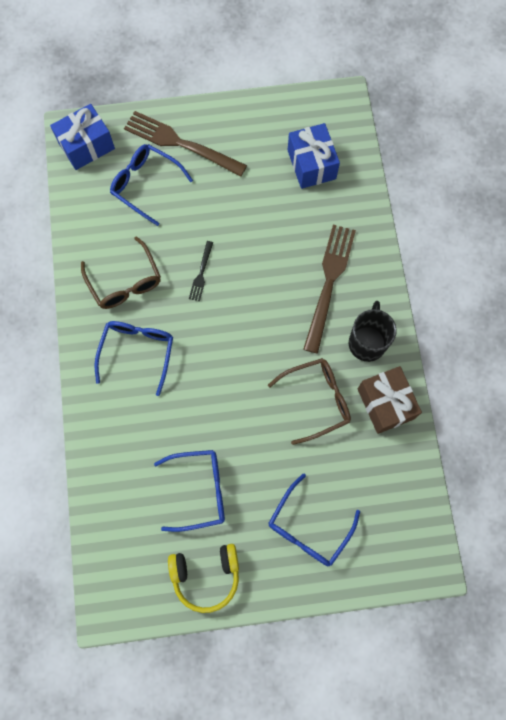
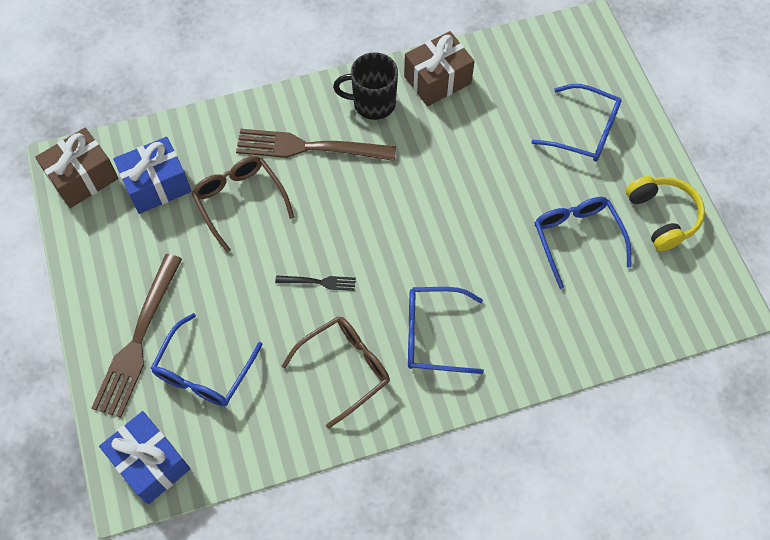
camera: 100 degrees left, 10 degrees down
brown glasses [268,358,351,445] -> brown glasses moved to [191,156,294,253]
none -> brown gift [35,128,119,208]

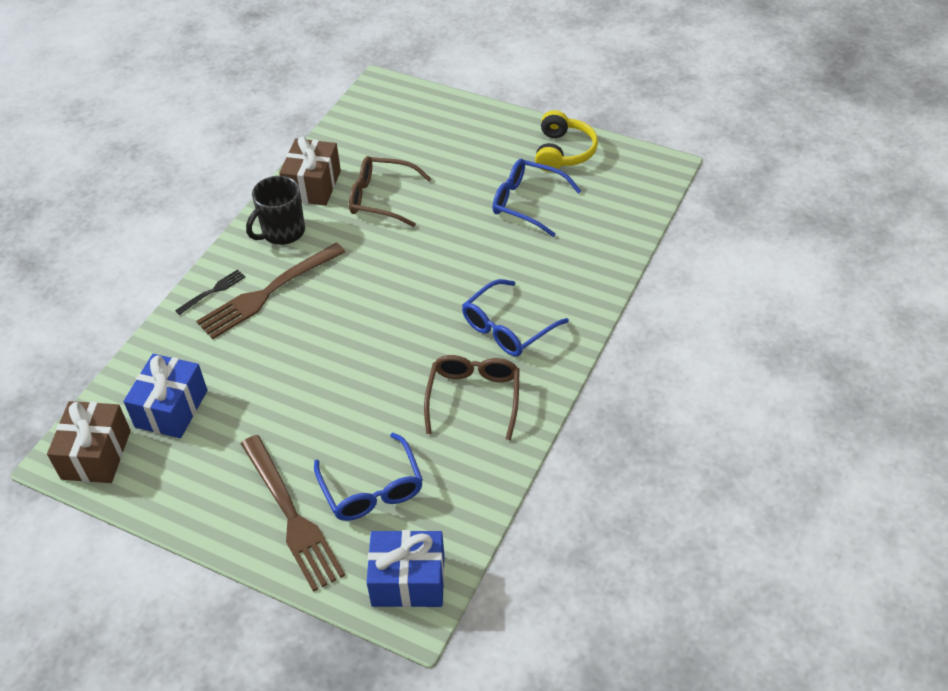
camera: 45 degrees left, 15 degrees down
brown glasses [191,156,294,253] -> brown glasses moved to [349,156,432,227]
black fork [275,276,356,291] -> black fork moved to [175,269,245,315]
blue glasses [531,84,622,162] -> none
yellow headphones [626,176,705,251] -> yellow headphones turned 75 degrees clockwise [535,110,598,172]

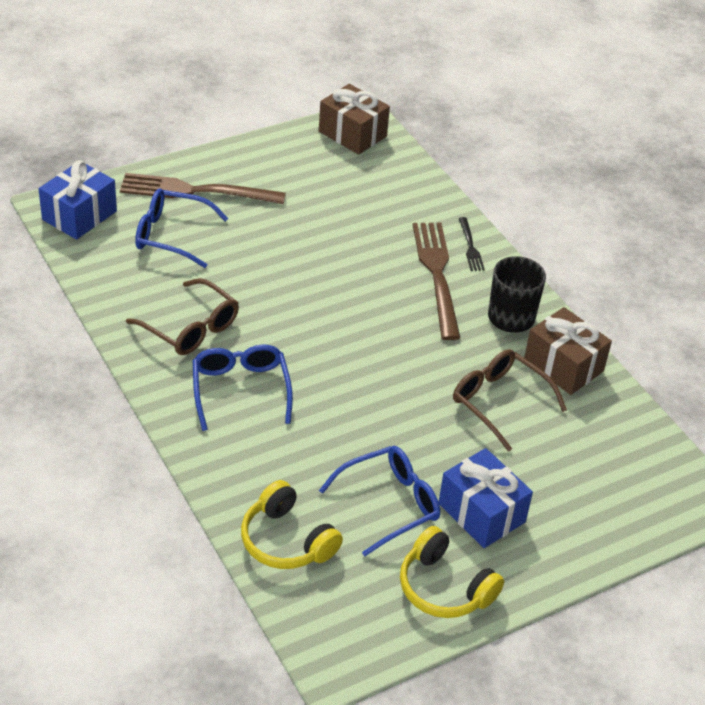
camera: 120 degrees right, 5 degrees down
blue gift [123,354,208,438] -> blue gift moved to [439,448,533,548]
brown glasses [349,156,432,227] -> brown glasses turned 90 degrees counterclockwise [453,349,567,452]
none -> yellow headphones [241,480,343,569]

